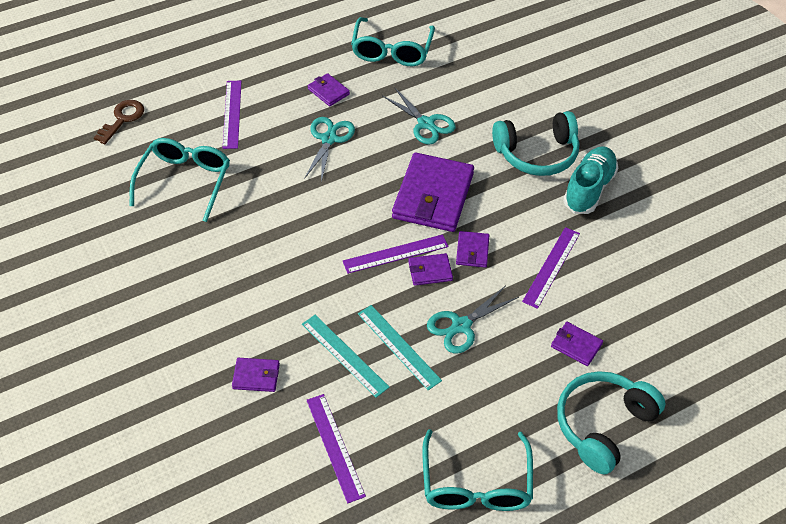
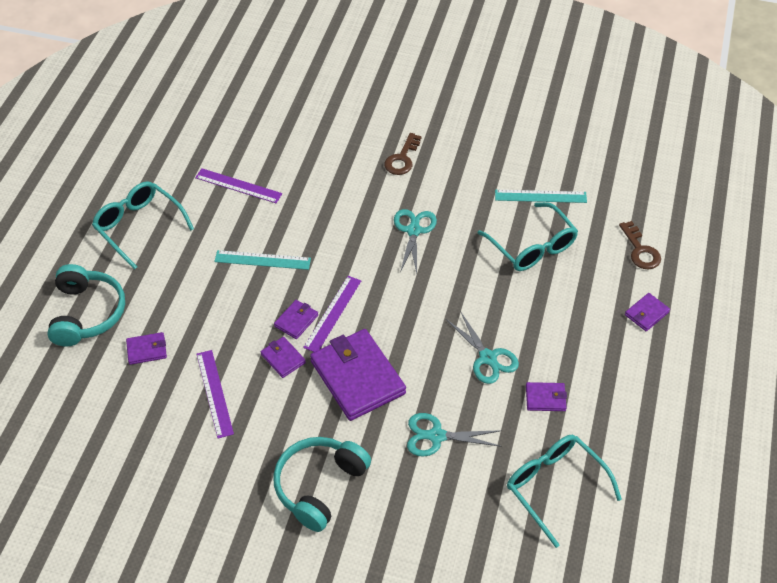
camera: 135 degrees right, 0 degrees up
purple ruler [223,81,241,149] -> none
purple wallet [232,358,280,392] -> purple wallet moved to [625,293,670,331]
turquoise ruler [302,315,389,398] -> turquoise ruler moved to [495,190,587,203]
turquoise scissors [427,286,519,354] -> turquoise scissors moved to [394,209,437,274]
turquoise shoe [563,146,618,214] -> none
none -> brown key [385,133,421,175]

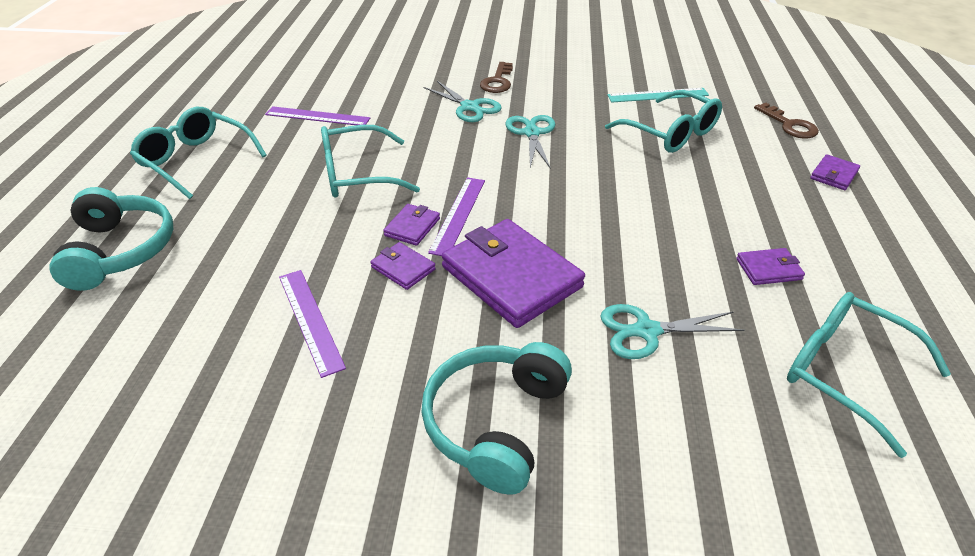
camera: 10 degrees left, 10 degrees down
purple wallet [126,332,167,365] -> none
turquoise ruler [214,250,311,270] -> turquoise glasses [321,125,420,198]
turquoise scissors [446,311,519,384] -> turquoise scissors moved to [424,81,502,122]

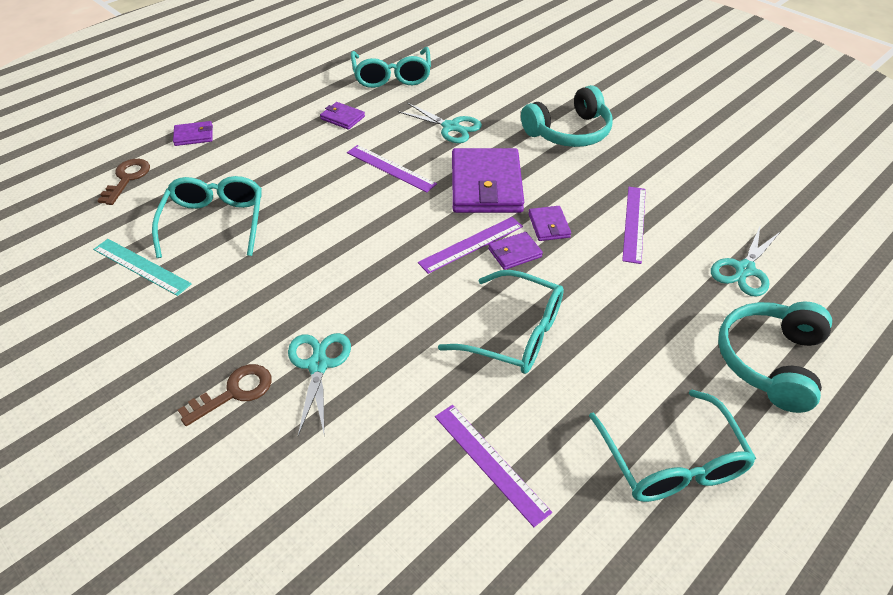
camera: 140 degrees left, 5 degrees up
turquoise scissors [506,115,555,169] -> turquoise scissors moved to [711,224,781,297]
none -> purple ruler [347,145,437,193]

